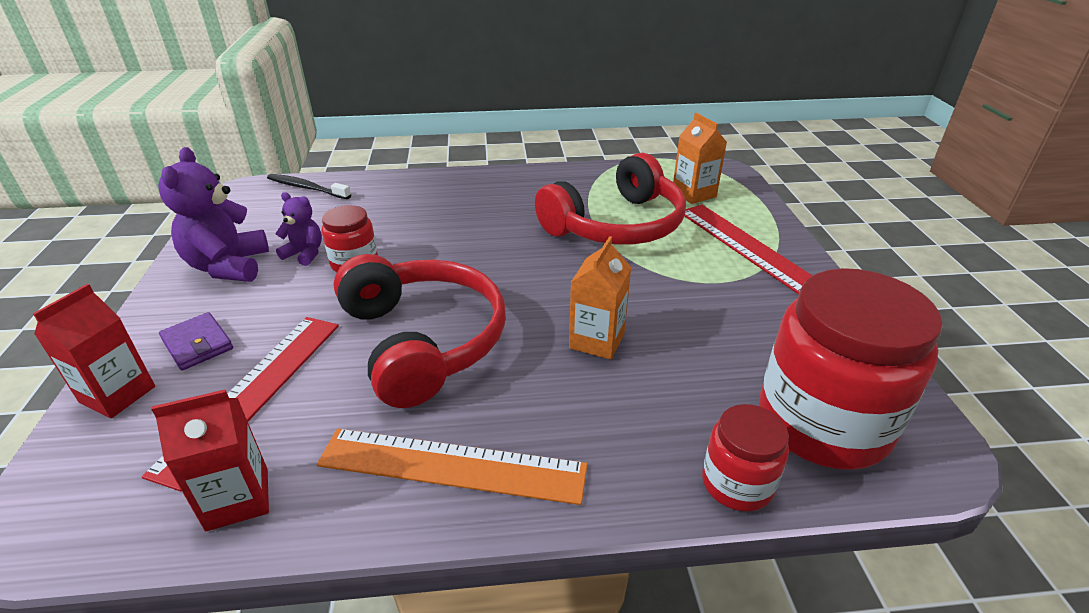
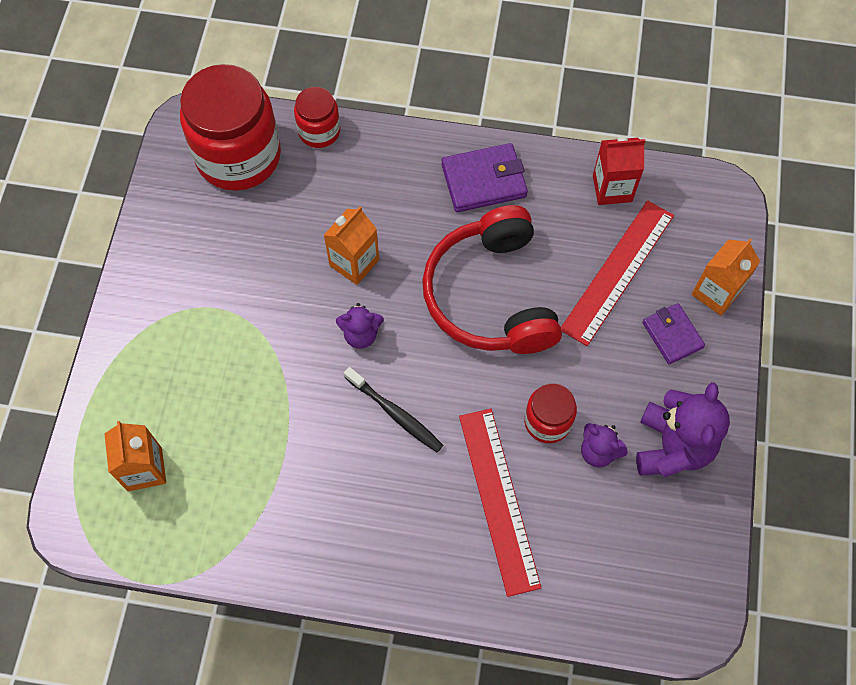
camera: 165 degrees left, 30 degrees up
red carton [33,284,155,418] -> orange carton [692,239,760,316]
black toothbrush [267,174,351,199] -> black toothbrush moved to [344,367,443,452]
orange ruler [317,428,588,505] -> purple wallet [441,143,528,212]
red headphones [535,153,686,244] -> none
red ruler [684,205,813,294] -> red ruler moved to [459,409,541,597]
none -> purple teddy bear [336,303,384,349]

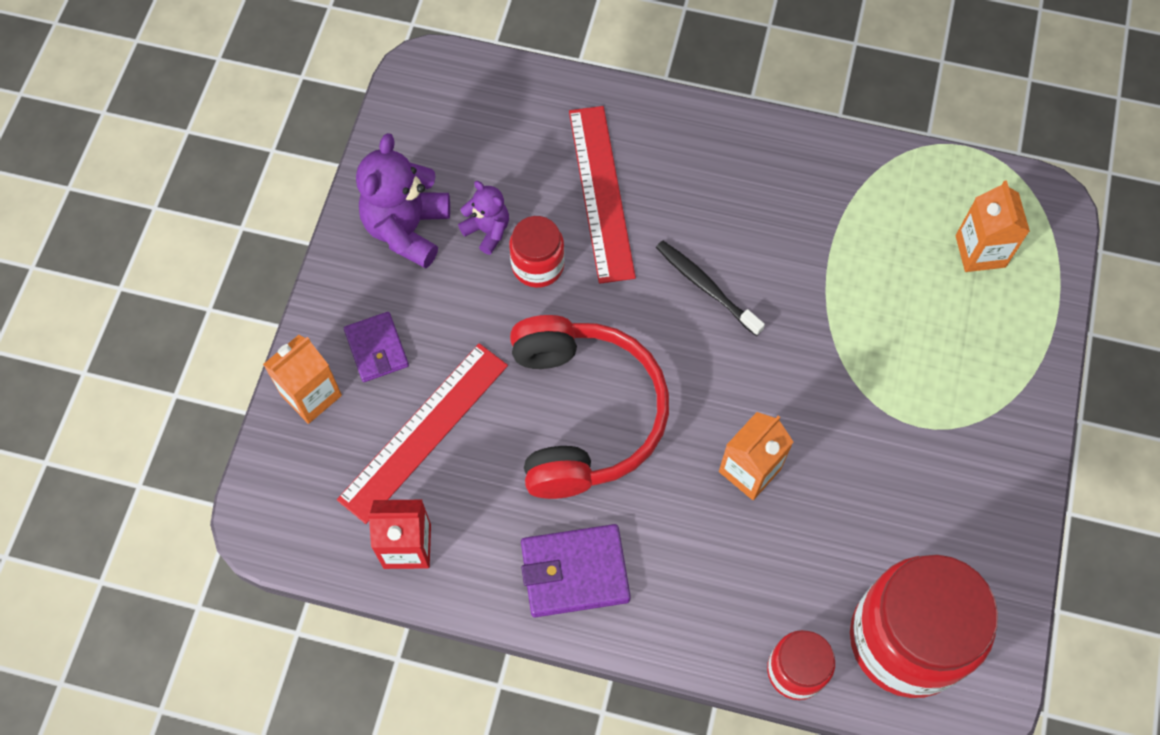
camera: 175 degrees left, 0 degrees up
purple teddy bear [336,303,384,349] -> none

